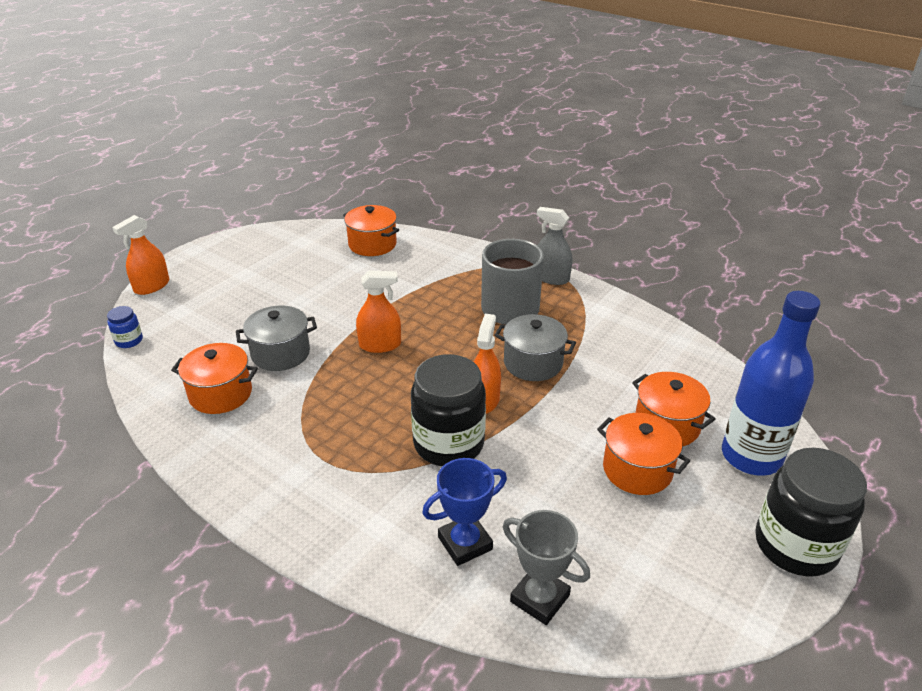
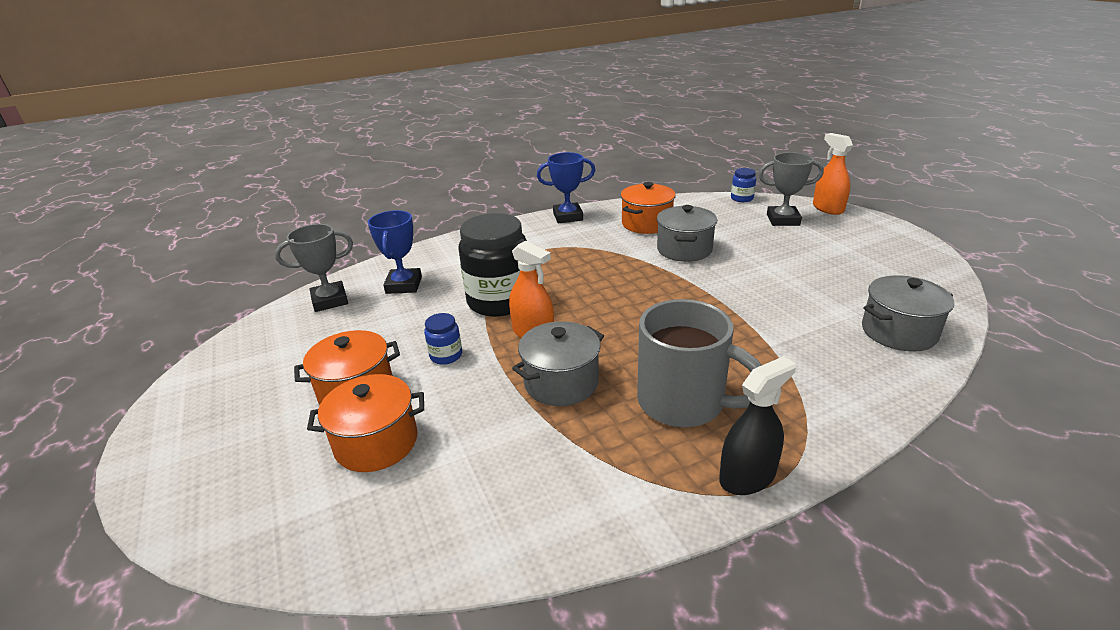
camera: 120 degrees right, 5 degrees down
orange pot [343,205,399,256] -> grey pot [862,275,954,352]
orange spray bottle [356,270,401,353] -> none
grey spray bottle [537,207,572,285] -> black spray bottle [719,356,796,495]
blue bottle [722,291,820,476] -> none
black jar [755,448,867,577] -> none
none -> blue jar [424,313,462,365]
none -> blue trophy [537,152,595,223]
none -> grey trophy [759,152,824,226]

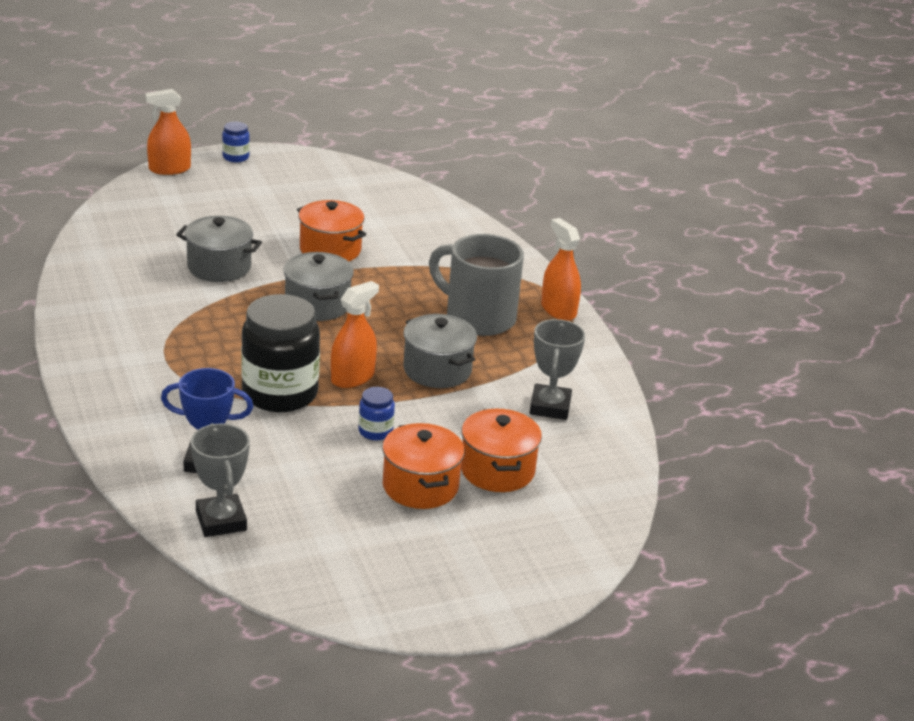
camera: 90 degrees left, 0 degrees up
blue trophy [537,152,595,223] -> none
orange pot [621,182,676,234] -> orange pot moved to [297,200,366,261]
grey mug [637,299,762,427] -> grey mug turned 90 degrees counterclockwise [429,234,524,336]
black spray bottle [719,356,796,495] -> orange spray bottle [541,218,581,321]
blue jar [731,168,756,202] -> blue jar moved to [222,122,250,162]
grey trophy [759,152,824,226] -> grey trophy moved to [530,319,585,420]
grey pot [862,275,954,352] -> grey pot moved to [283,252,354,321]

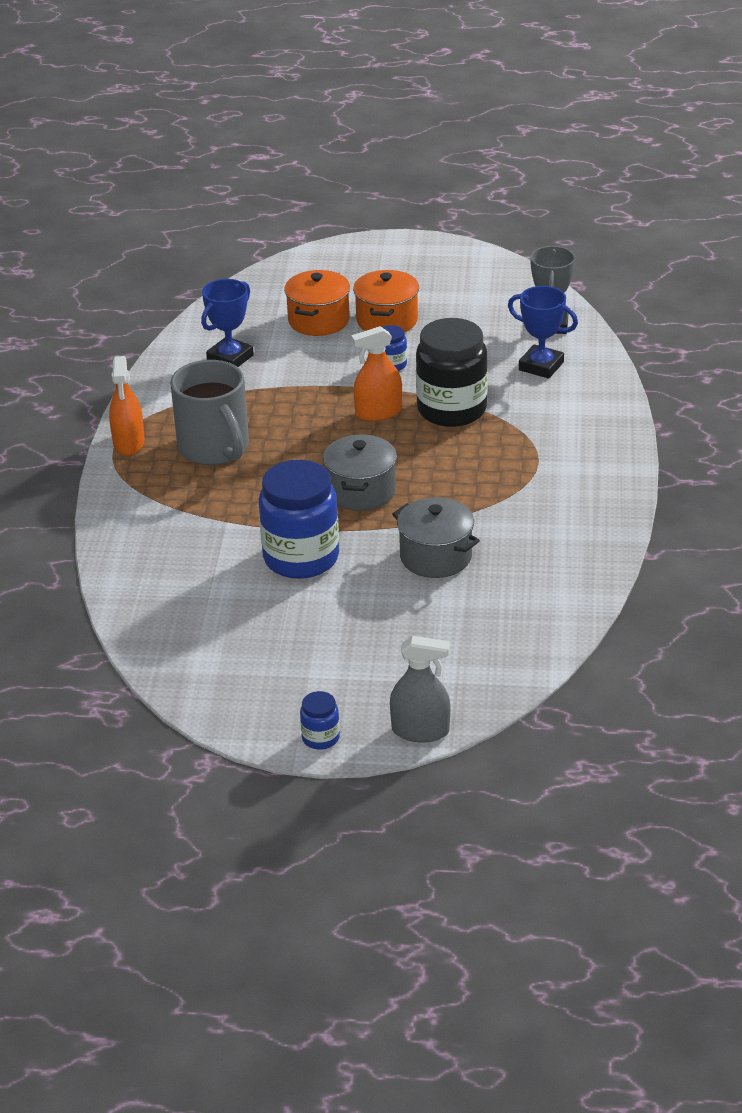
camera: 150 degrees left, 5 degrees up
orange spray bottle [145,89,191,175] -> grey spray bottle [390,636,450,743]
orange pot [297,200,366,261] -> blue jar [259,460,339,579]
grey pot [403,314,477,388] -> none
grey trophy [530,319,585,420] -> blue trophy [201,279,254,367]

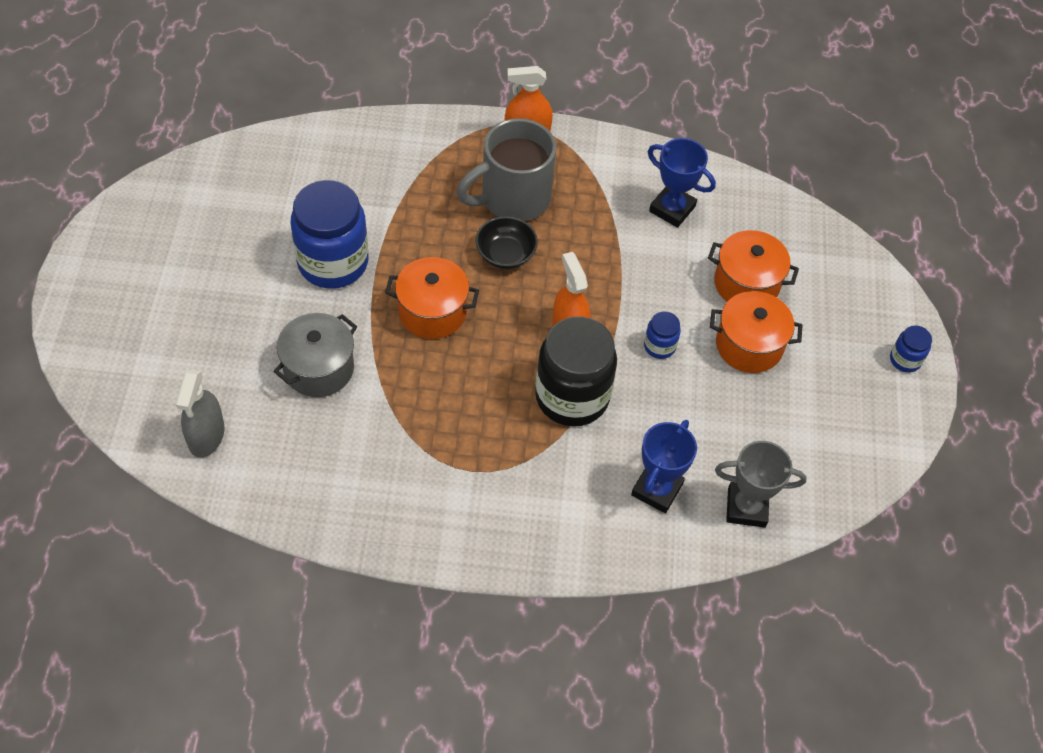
camera: 85 degrees right, 20 degrees up
blue jar [300,691,340,750] -> blue jar moved to [890,325,932,373]
grey pot [323,435,397,511] -> orange pot [385,257,479,339]
grey spray bottle [390,636,450,743] -> grey spray bottle moved to [176,370,225,458]
none -> black bowl [476,216,538,269]

